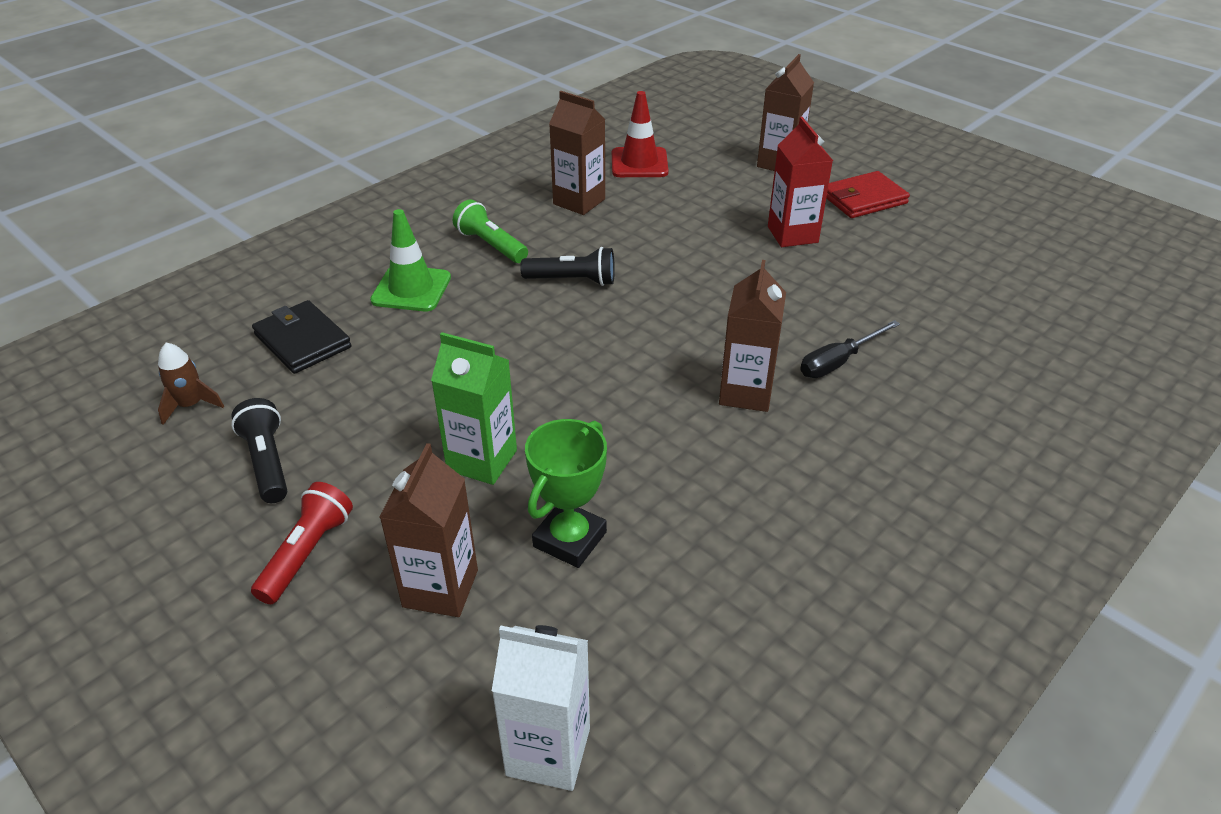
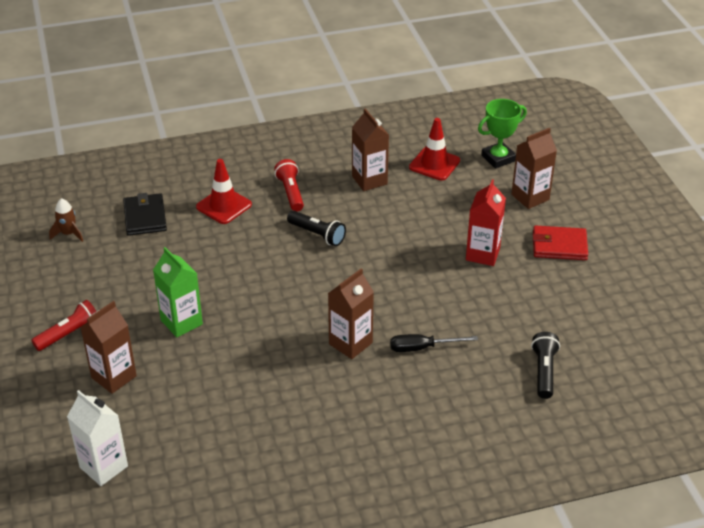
camera: 30 degrees right, 0 degrees up
black flashlight [231,398,287,503] -> black flashlight moved to [531,332,560,399]
green traffic cone [370,209,451,311] -> red traffic cone [196,159,252,224]
green flashlight [453,199,528,263] -> red flashlight [274,159,304,212]
green trophy [525,419,607,568] -> green trophy moved to [478,99,527,169]

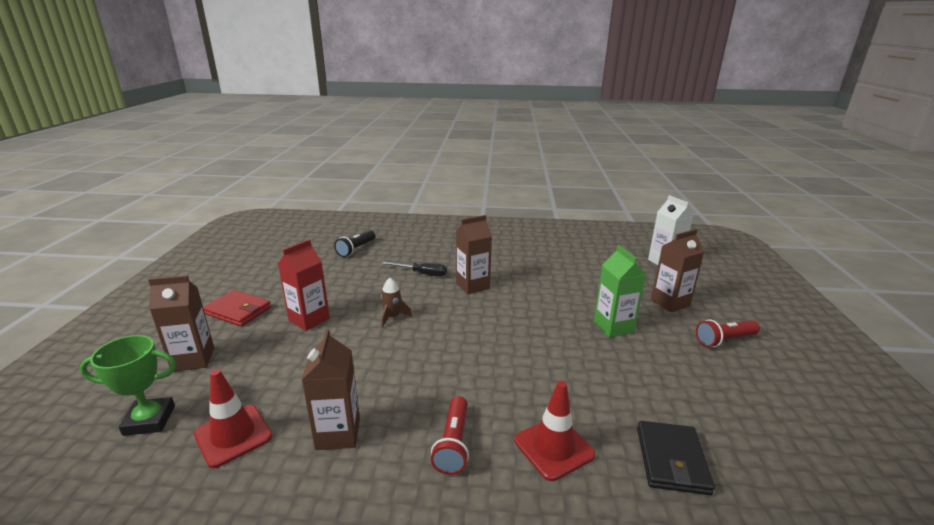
camera: 160 degrees left, 15 degrees down
brown rocket [49,198,83,242] -> brown rocket moved to [381,278,412,328]
black flashlight [287,211,346,246] -> none

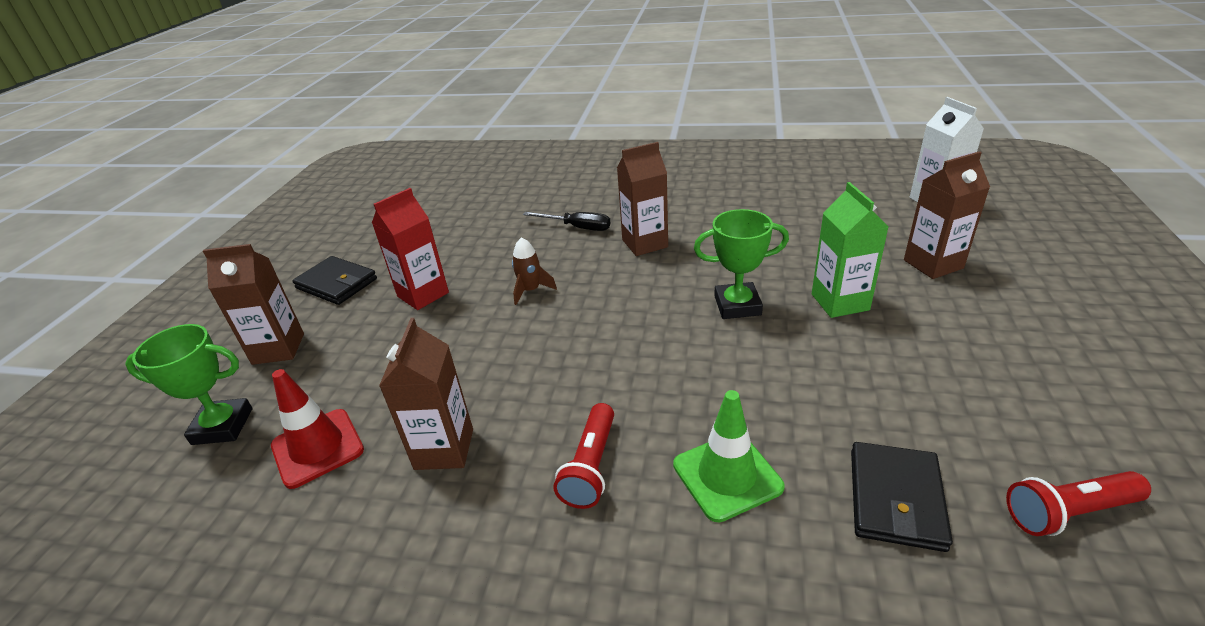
camera: 10 degrees right, 10 degrees up
red wallet [203,290,271,327] -> black wallet [292,256,377,305]
black flashlight [334,230,375,257] -> none
red traffic cone [514,381,596,481] -> green traffic cone [673,390,785,522]
red flashlight [696,320,760,347] -> red flashlight moved to [1006,471,1151,536]
none -> green trophy [694,209,789,319]

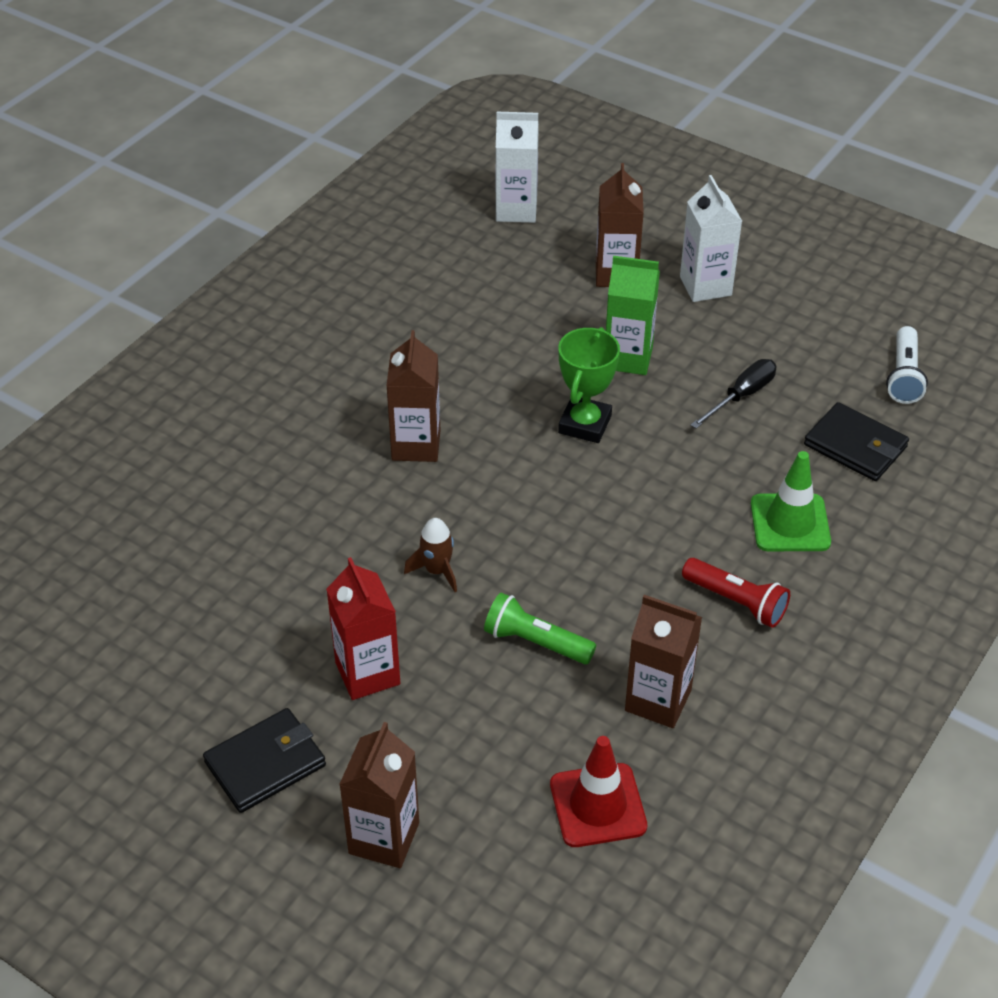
camera: 70 degrees left, 10 degrees up
green trophy [125,324,253,445] -> none
black screwdriver [523,212,611,231] -> black screwdriver moved to [691,359,777,429]
red flashlight [1006,471,1151,536] -> white flashlight [886,326,928,404]
none -> green flashlight [484,593,596,664]
none -> white carton [680,175,742,302]

